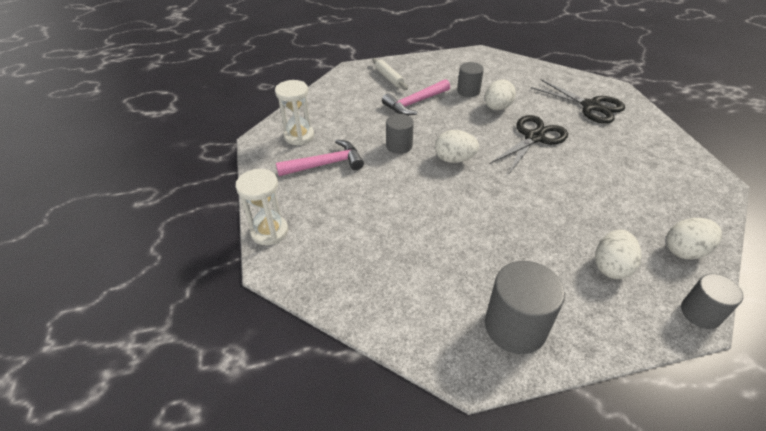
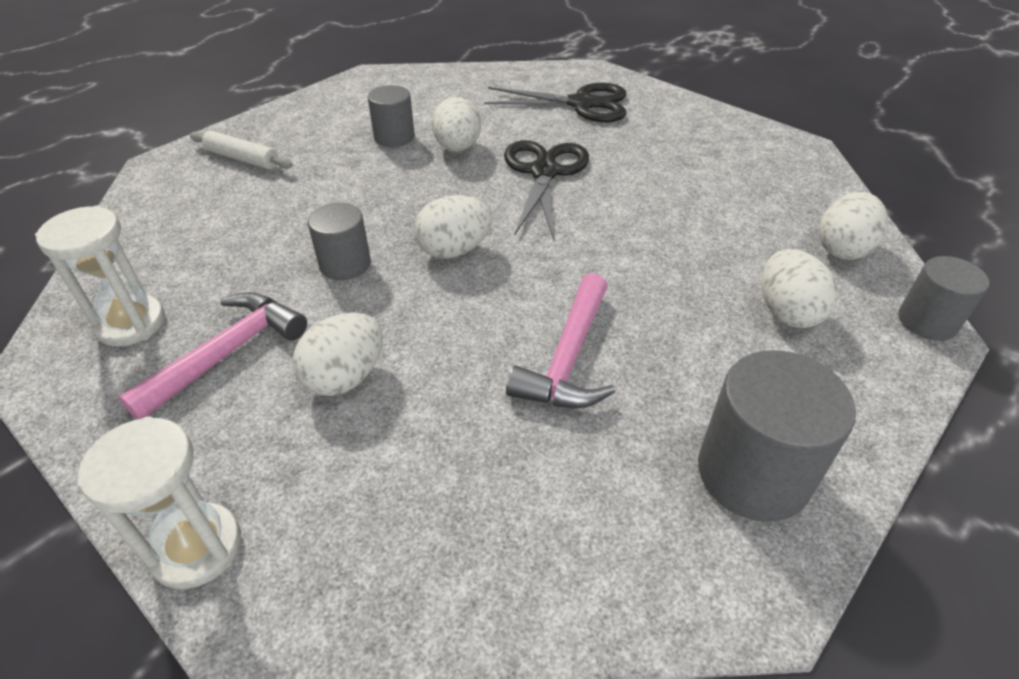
camera: 35 degrees left, 0 degrees up
pink hammer [382,79,450,115] -> pink hammer moved to [506,273,615,408]
none -> white egg [292,312,383,396]

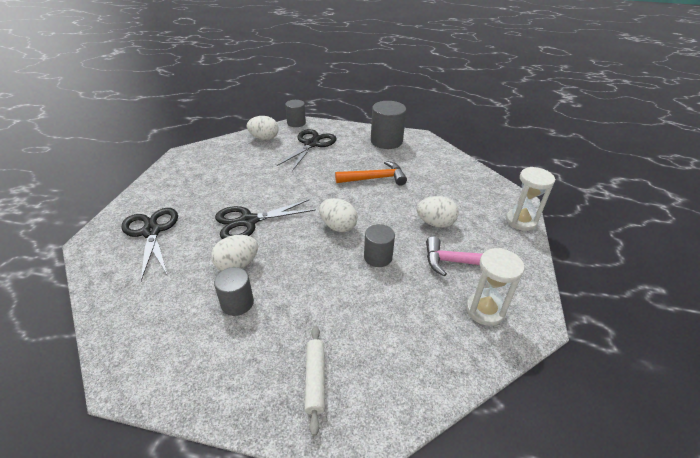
camera: 120 degrees left, 5 degrees down
pink hammer [506,273,615,408] -> orange hammer [335,161,407,186]
white egg [762,249,838,328] -> black scissors [277,129,337,171]

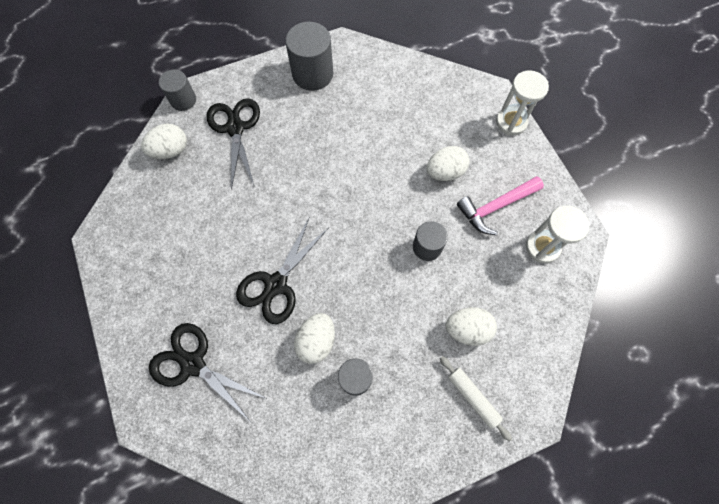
camera: 35 degrees left, 30 degrees up
white egg [319,198,358,232] -> white egg moved to [446,307,497,346]
orange hammer [335,161,407,186] -> none

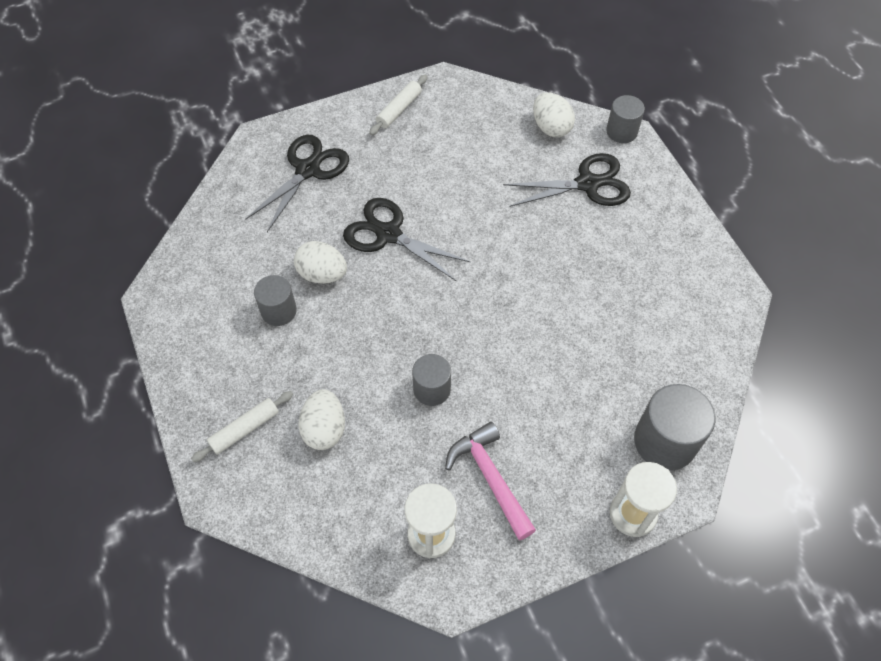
camera: 90 degrees right, 10 degrees down
grey cylinder [285,22,333,91] -> grey cylinder moved to [634,384,715,471]
white egg [427,146,469,181] -> none
none -> white rolling pin [369,75,428,135]

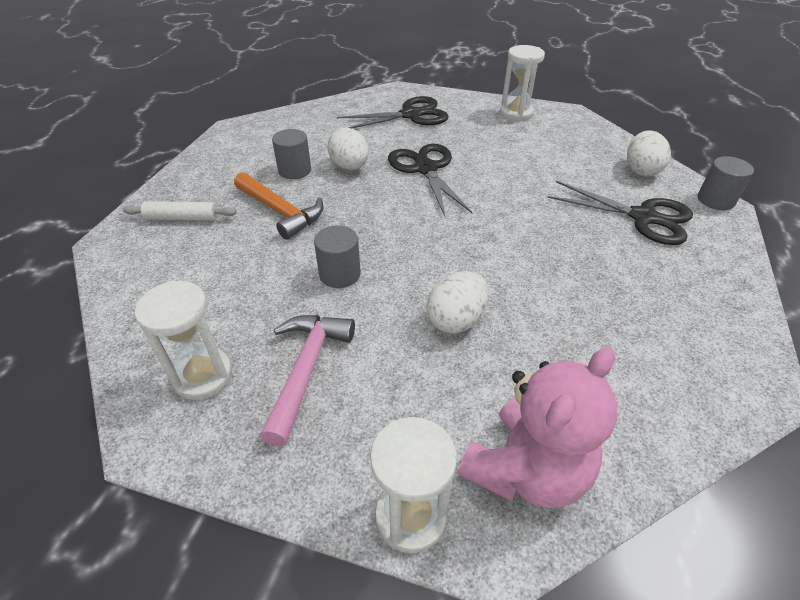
camera: 40 degrees right, 15 degrees down
white egg [298,389,345,450] -> white egg moved to [426,271,488,333]
white rolling pin [369,75,428,135] -> white hourglass [500,45,545,121]
grey cylinder [634,384,715,471] -> pink teddy bear [458,347,617,508]
none -> orange hammer [234,172,324,240]

